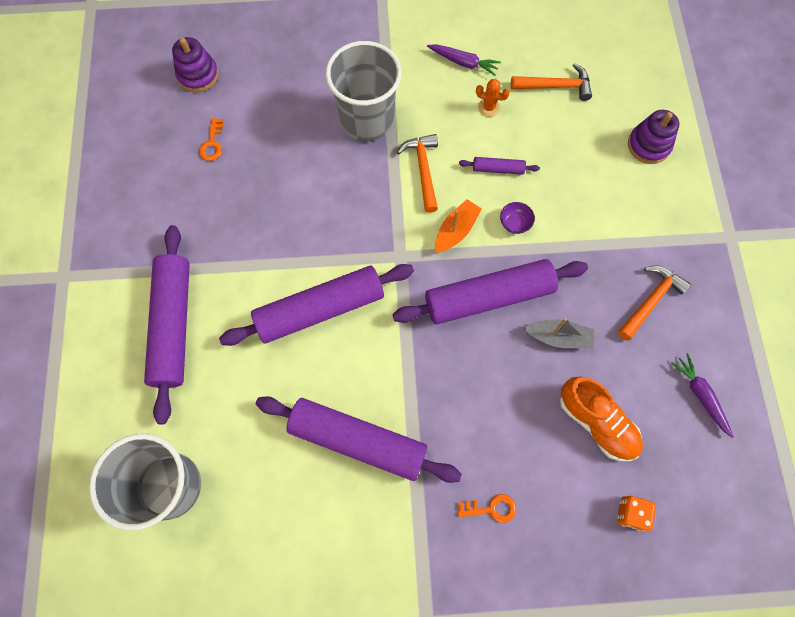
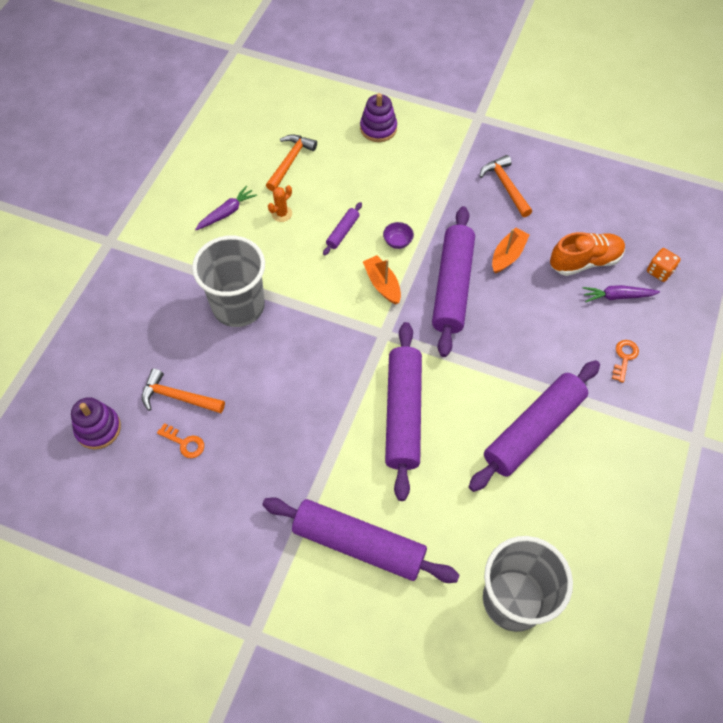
camera: 65 degrees left, 10 degrees down
orange hammer [397,134,438,213] -> orange hammer moved to [142,368,225,413]
grey boat [524,318,595,348] -> orange boat [492,227,530,273]
purple carrot [671,353,734,438] -> purple carrot moved to [583,285,660,302]

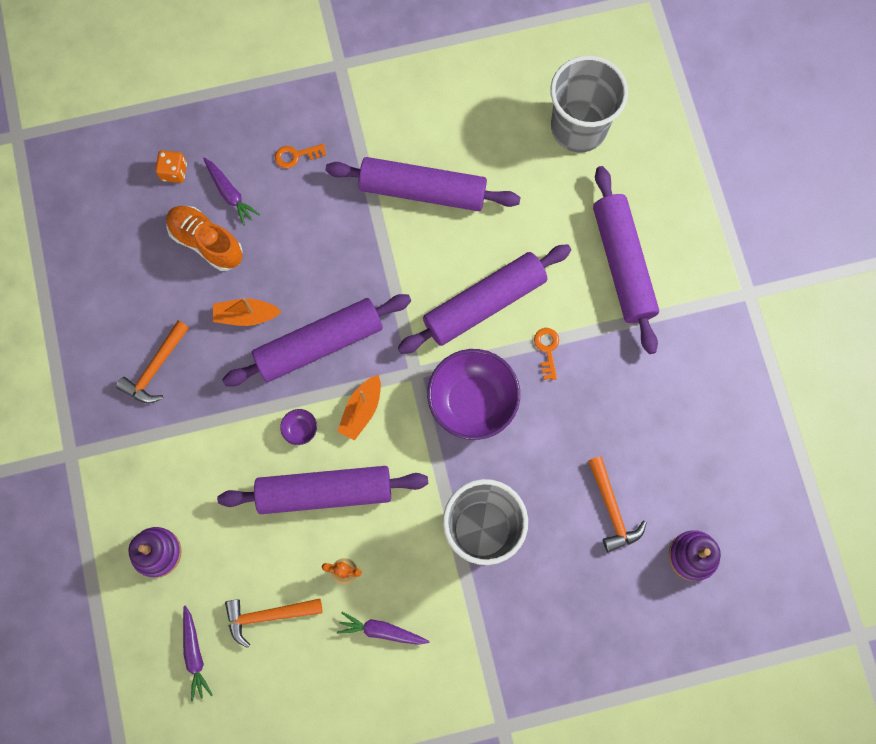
camera: 125 degrees left, 15 degrees up
orange key [157,423,204,458] -> orange key moved to [534,328,559,380]
purple rolling pin [323,202,362,256] -> purple rolling pin [217,466,428,514], size x2.32
none -> purple carrot [183,606,213,701]
none -> purple bowl [427,349,520,440]

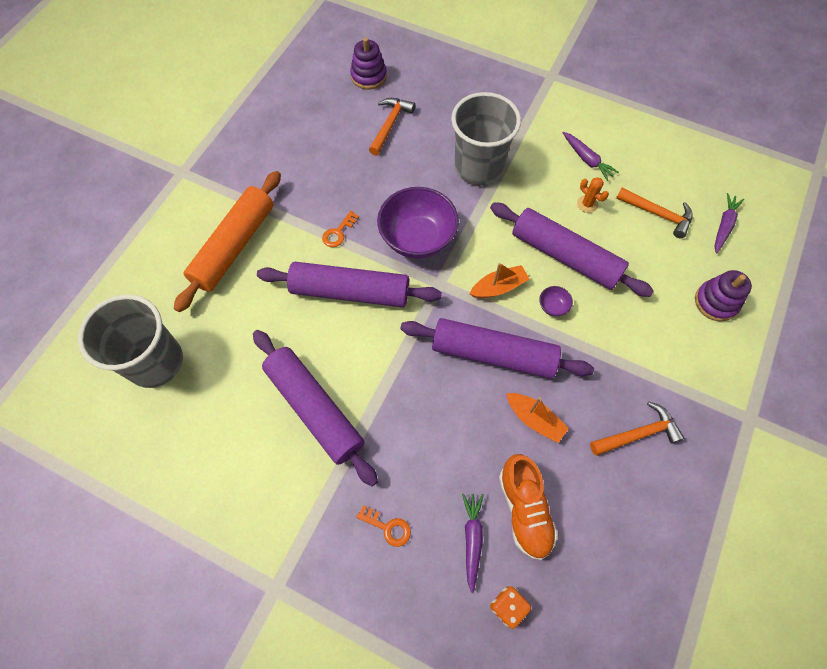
camera: 140 degrees left, 10 degrees down
purple rolling pin [593,166,659,354] -> orange rolling pin [174,171,281,312]

